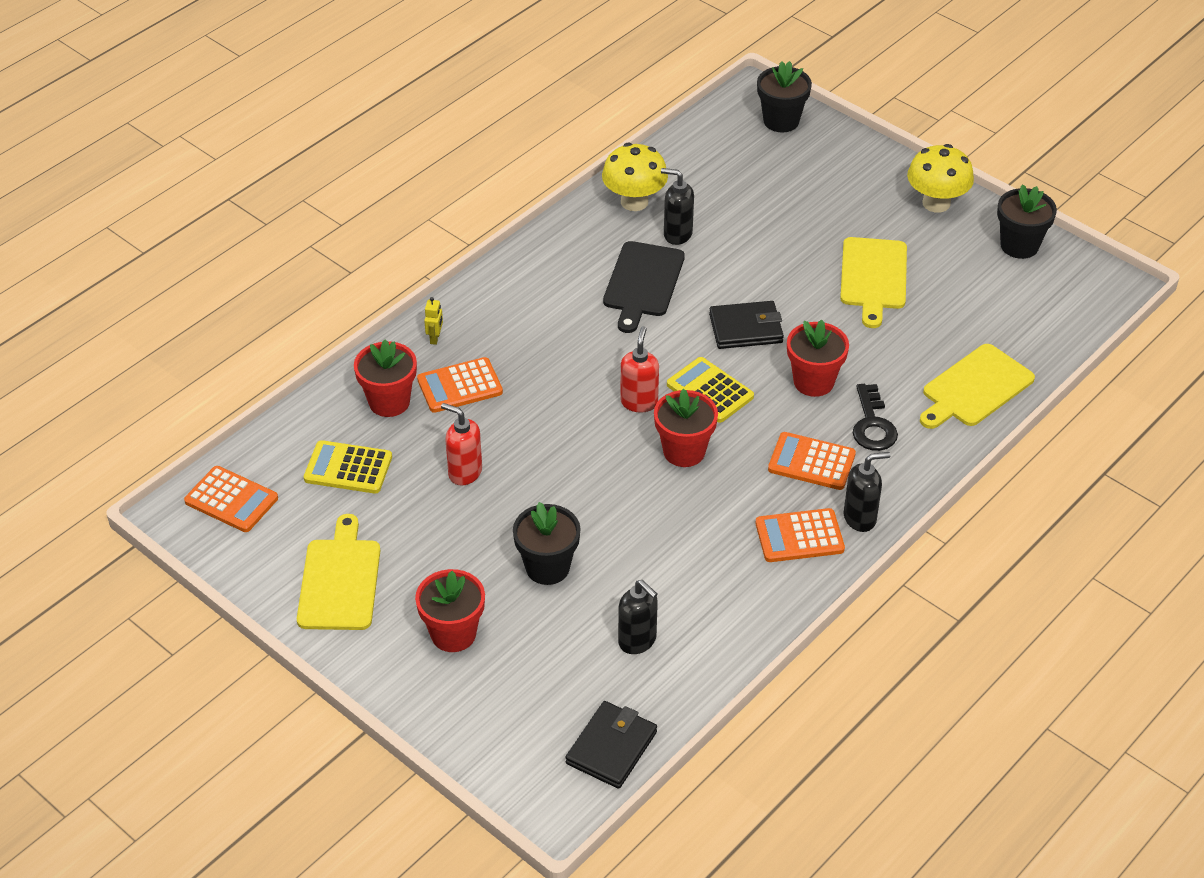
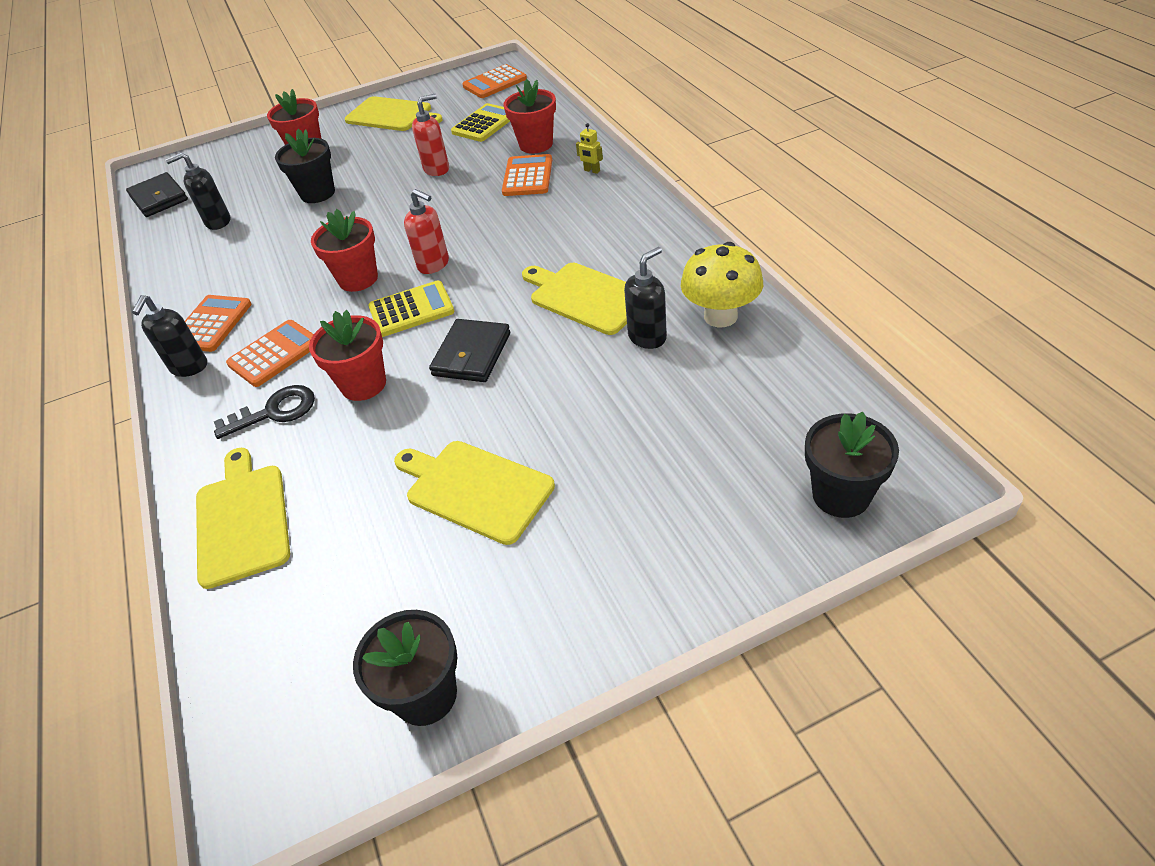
camera: 120 degrees right, 0 degrees up
black cutting board [603,241,685,333] -> yellow cutting board [522,263,627,335]
black key [853,384,898,451] -> black key turned 135 degrees clockwise [214,385,315,439]
yellow mushroom [907,144,974,213] -> none

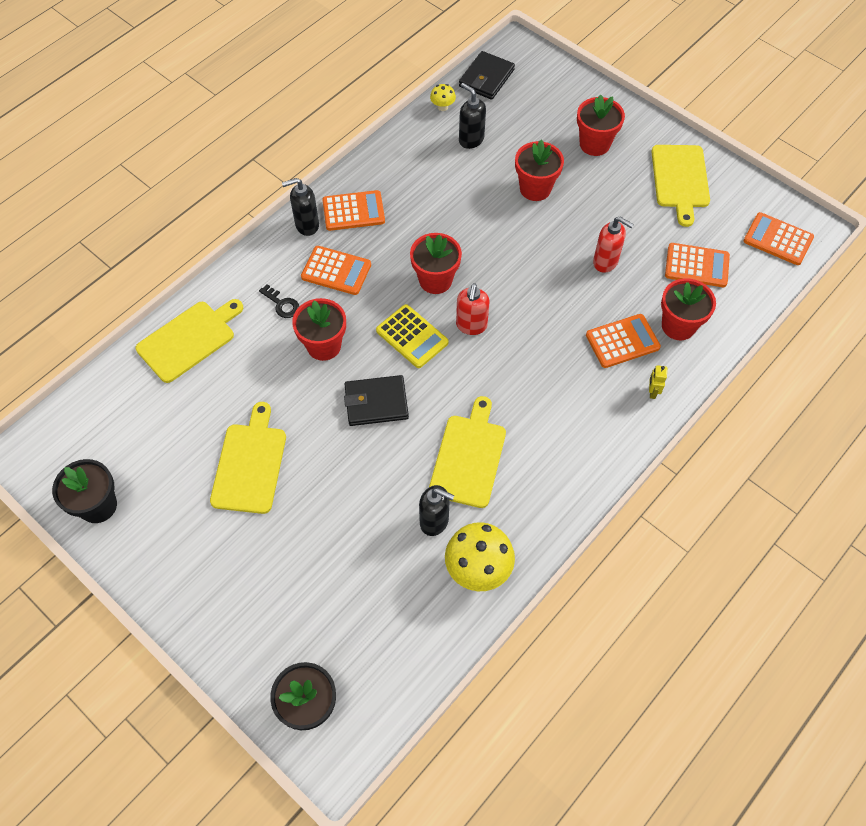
camera: 60 degrees right, 15 degrees up
black key [214,385,315,439] -> black key [259,284,299,318], size x0.66
black flower pot [275,129,335,203] -> red flower pot [515,140,564,201]
yellow calculator [451,103,510,142] -> orange calculator [665,243,730,287]
none -> yellow mushroom [430,84,456,111]

